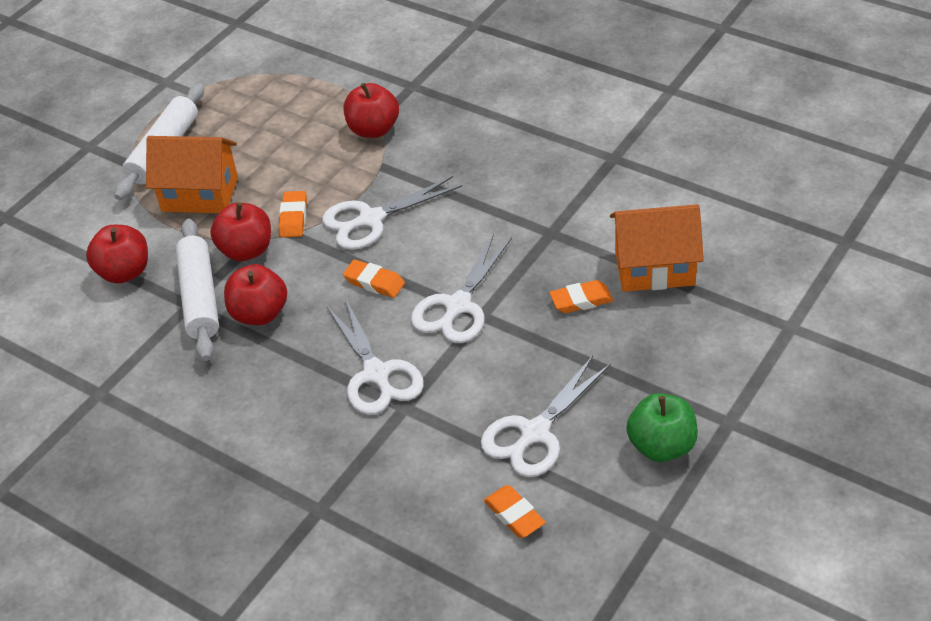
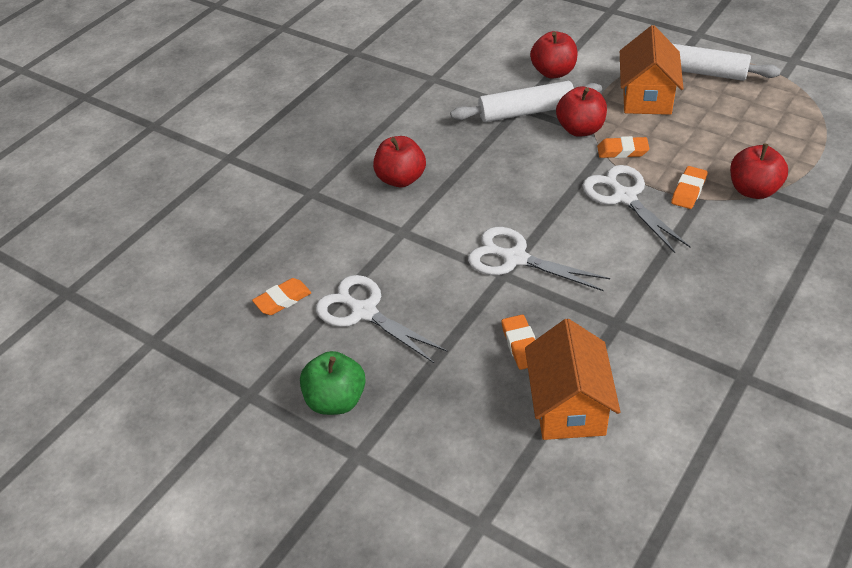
camera: 90 degrees right, 0 degrees up
red apple [224,264,287,325] -> red apple moved to [373,136,426,188]
white scissors [326,297,424,415] -> none
orange eraser [343,260,405,298] -> orange eraser moved to [671,166,707,209]

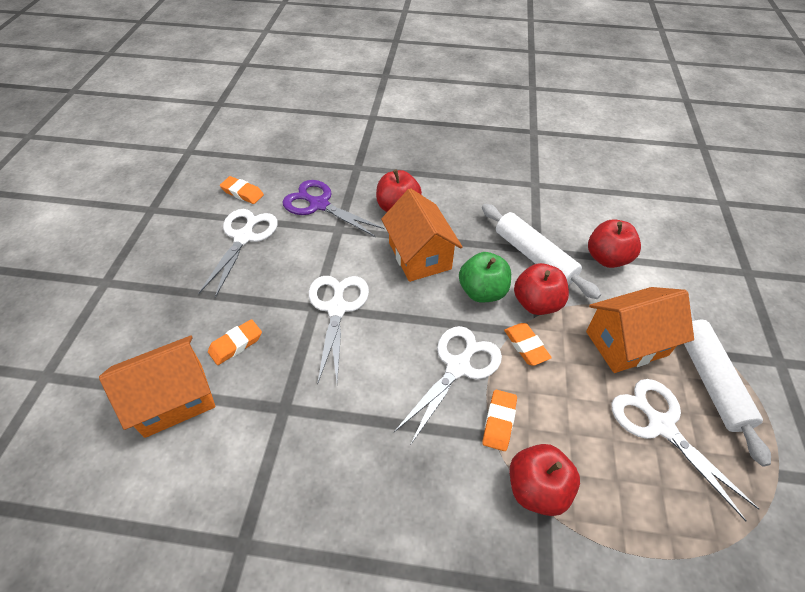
camera: 60 degrees right, 5 degrees up
green apple [300,351,366,415] -> green apple moved to [459,252,511,303]
orange eraser [671,166,707,209] -> orange eraser turned 75 degrees counterclockwise [482,390,517,451]
none -> purple scissors [282,180,384,237]
none -> orange house [381,188,463,282]
none -> white scissors [611,379,759,521]

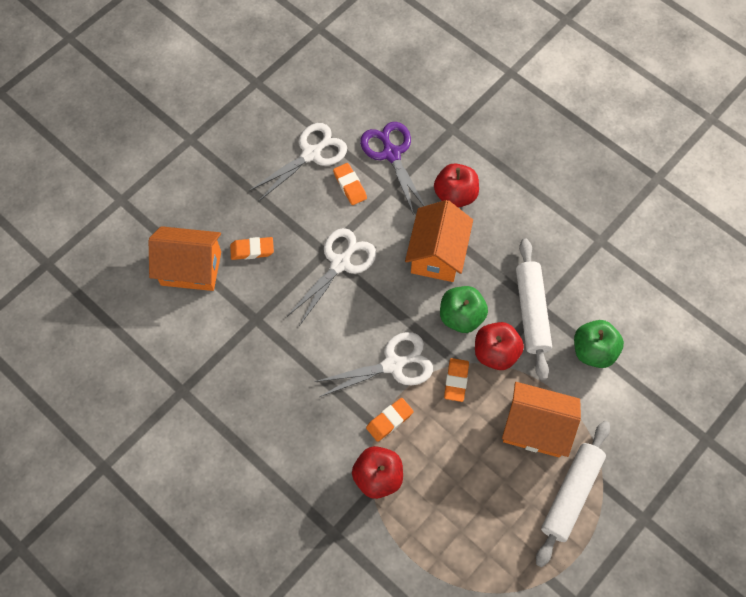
camera: 35 degrees right, 15 degrees up
orange eraser [220,176,264,204] -> orange eraser moved to [333,163,367,205]
red apple [588,219,641,268] -> green apple [574,320,624,368]
white scissors [611,379,759,521] -> none

